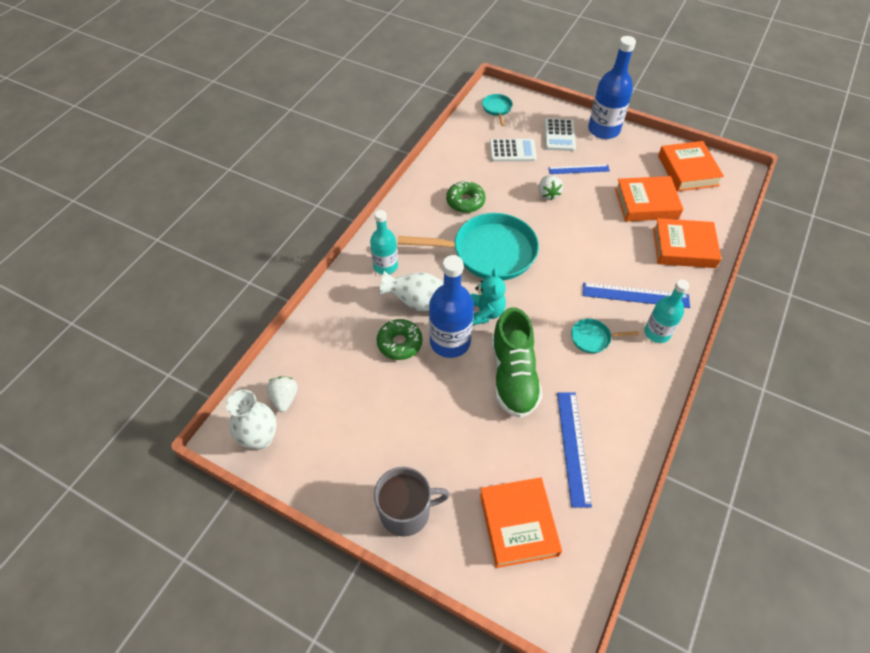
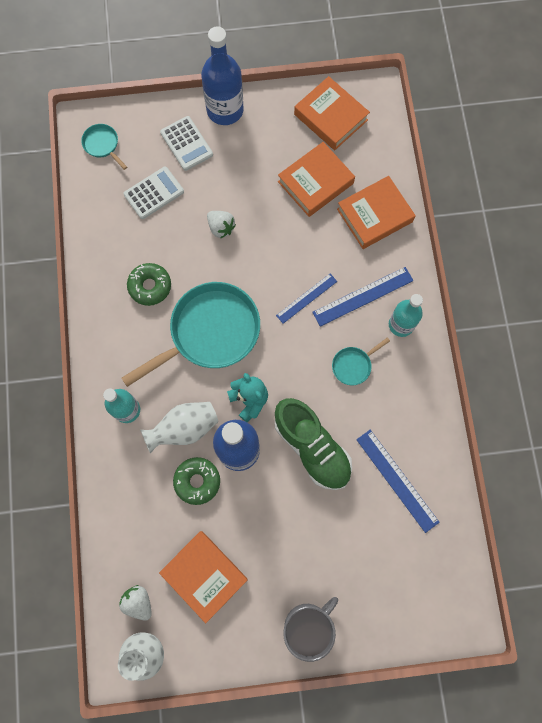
camera: 35 degrees left, 20 degrees up
orange book [480,477,562,568] -> orange book moved to [159,531,248,623]
blue ruler [548,164,610,174] -> blue ruler moved to [276,274,337,324]

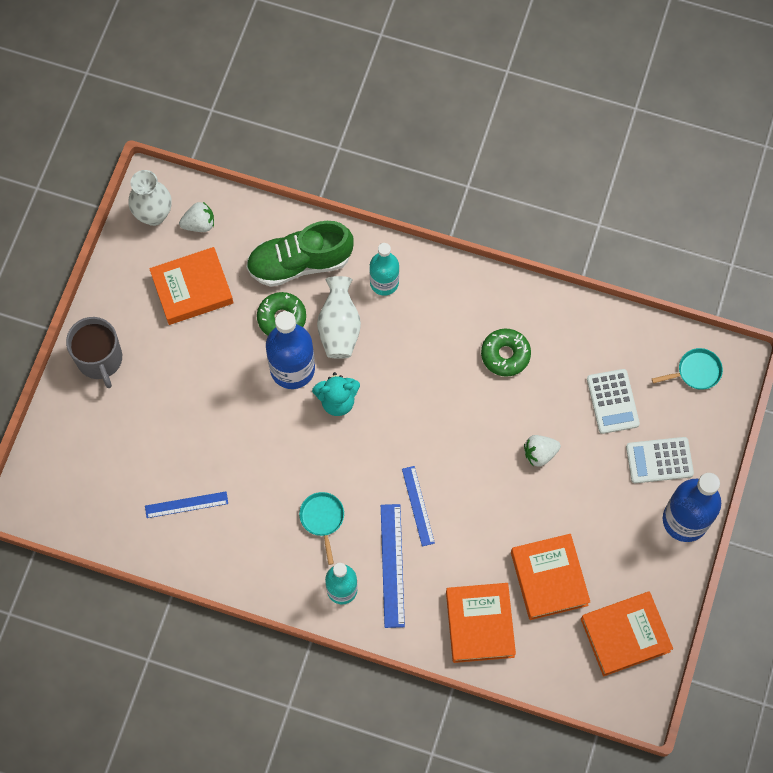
camera: 115 degrees right, 5 degrees down
turquoise pan [121,282,260,387] -> none
green shoe [275,398,352,490] -> green shoe moved to [246,221,354,287]
blue ruler [356,430,440,533] -> blue ruler [145,492,228,518], size x0.66

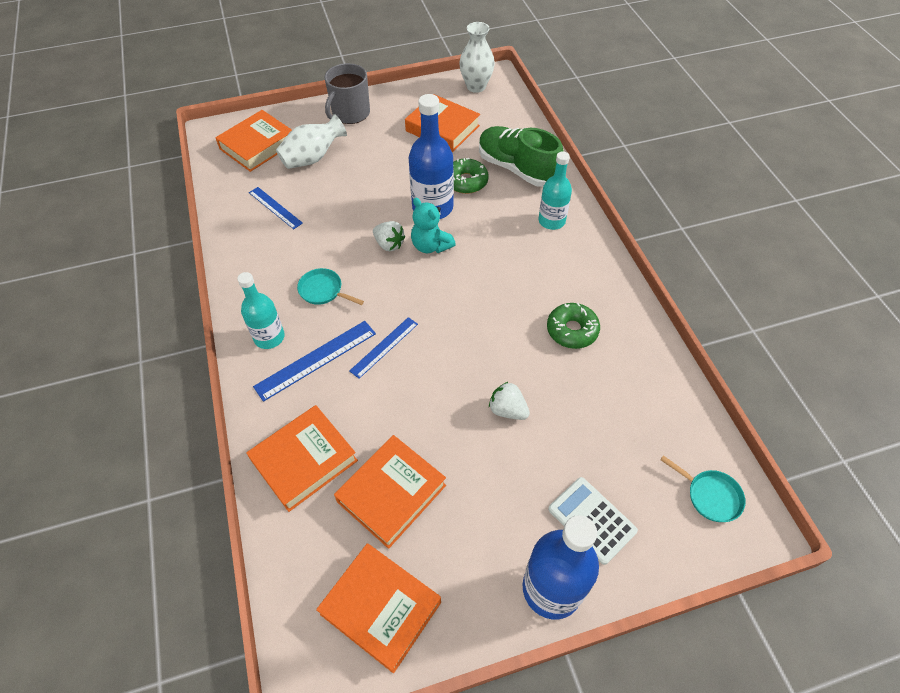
camera: 55 degrees right, 15 degrees down
white strawberry [179,202,214,232] -> white strawberry moved to [373,221,405,251]
turquoise pan [299,492,344,565] -> turquoise pan turned 105 degrees counterclockwise [297,268,364,305]
white vase [317,276,361,359] -> white vase moved to [276,114,347,169]
white calculator [587,369,640,434] -> none
none -> orange book [215,110,292,172]

